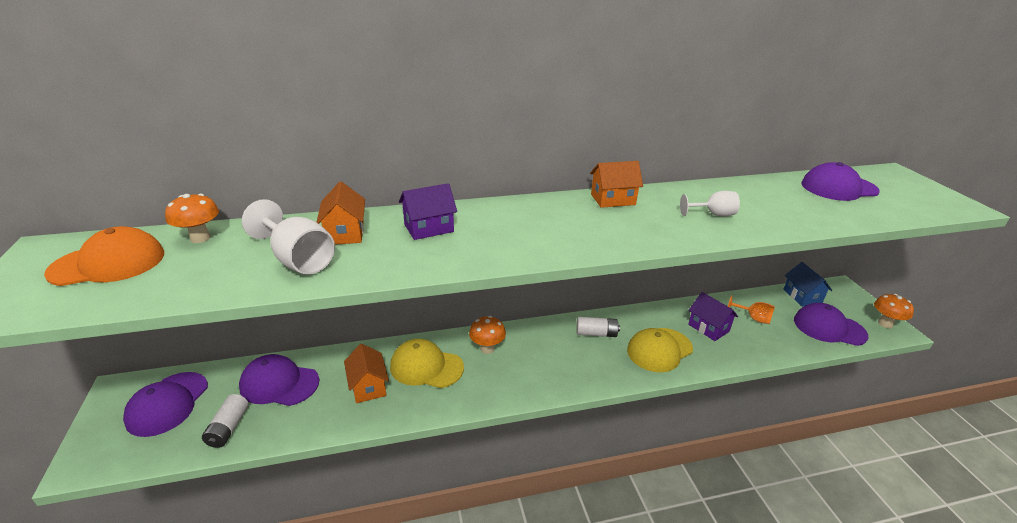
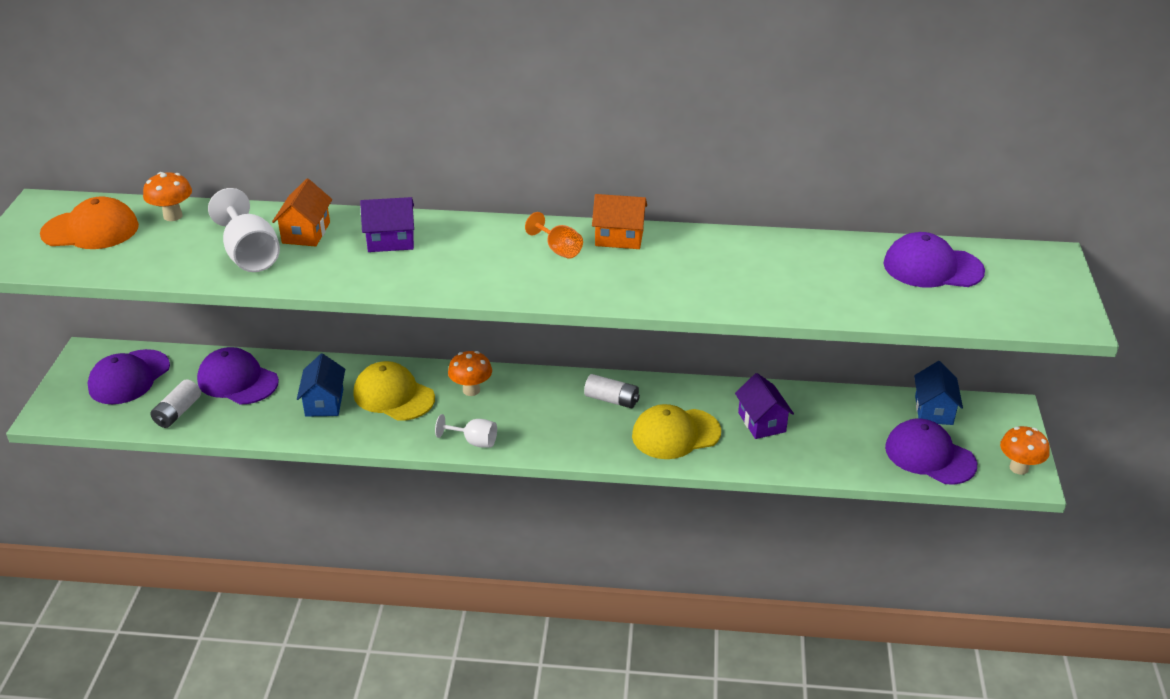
camera: 20 degrees right, 5 degrees up
orange house [344,344,389,403] -> blue house [297,353,345,417]
white goblet [680,191,740,216] -> white goblet moved to [435,414,497,448]
orange goblet [728,295,775,324] -> orange goblet moved to [525,212,583,259]

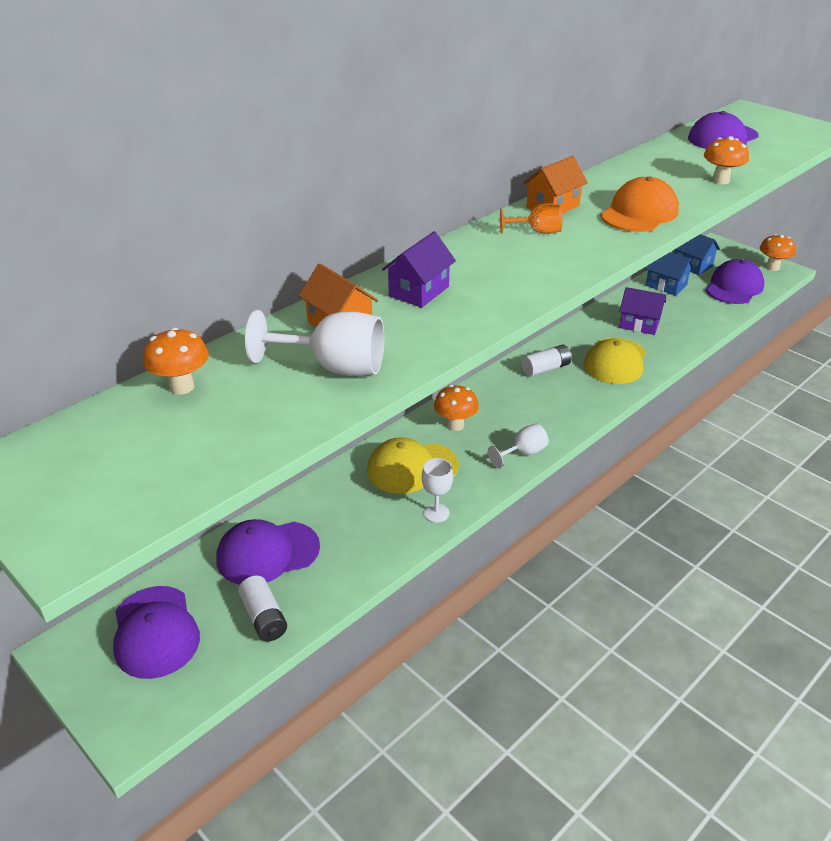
camera: 50 degrees left, 0 degrees up
orange cap [40,196,139,249] -> orange cap moved to [600,176,679,232]
blue house [297,353,345,417] -> blue house moved to [645,252,694,296]
purple cap [885,419,977,485] -> purple cap turned 135 degrees clockwise [706,259,765,304]
none -> white goblet [422,458,453,523]
none -> orange mushroom [704,136,749,184]

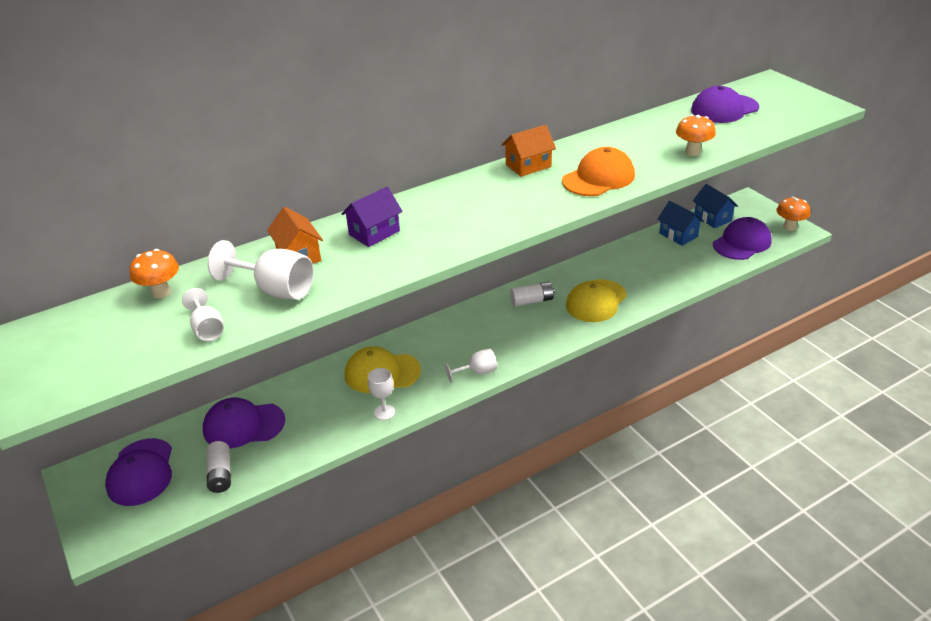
camera: 15 degrees right, 0 degrees up
orange mushroom [434,385,479,431] -> none
orange goblet [500,203,562,234] -> none
purple house [619,287,666,335] -> none
none -> white goblet [182,288,224,341]

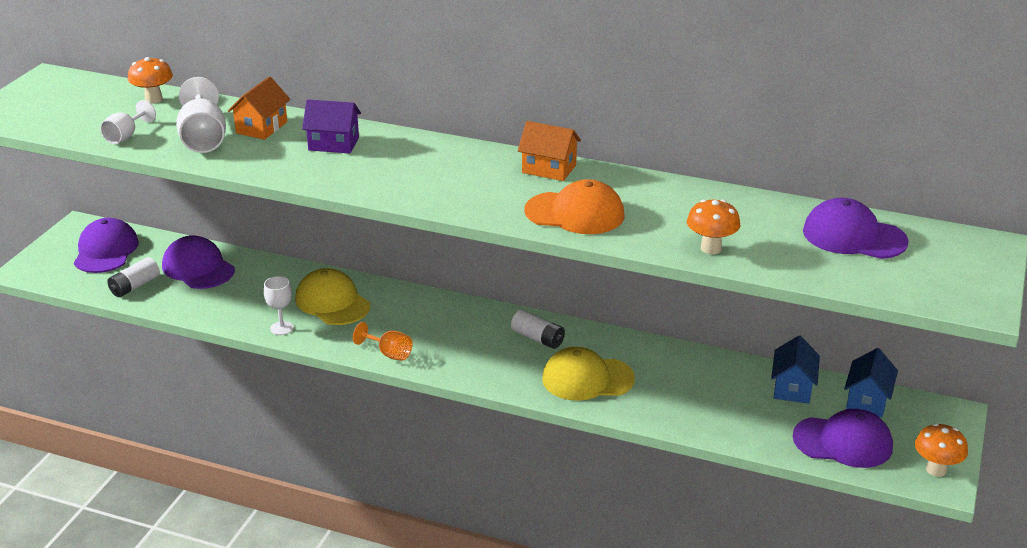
camera: 50 degrees right, 5 degrees down
purple cap [105,438,172,506] -> purple cap turned 135 degrees clockwise [74,218,139,273]
white goblet [445,349,497,383] -> orange goblet [353,322,413,361]

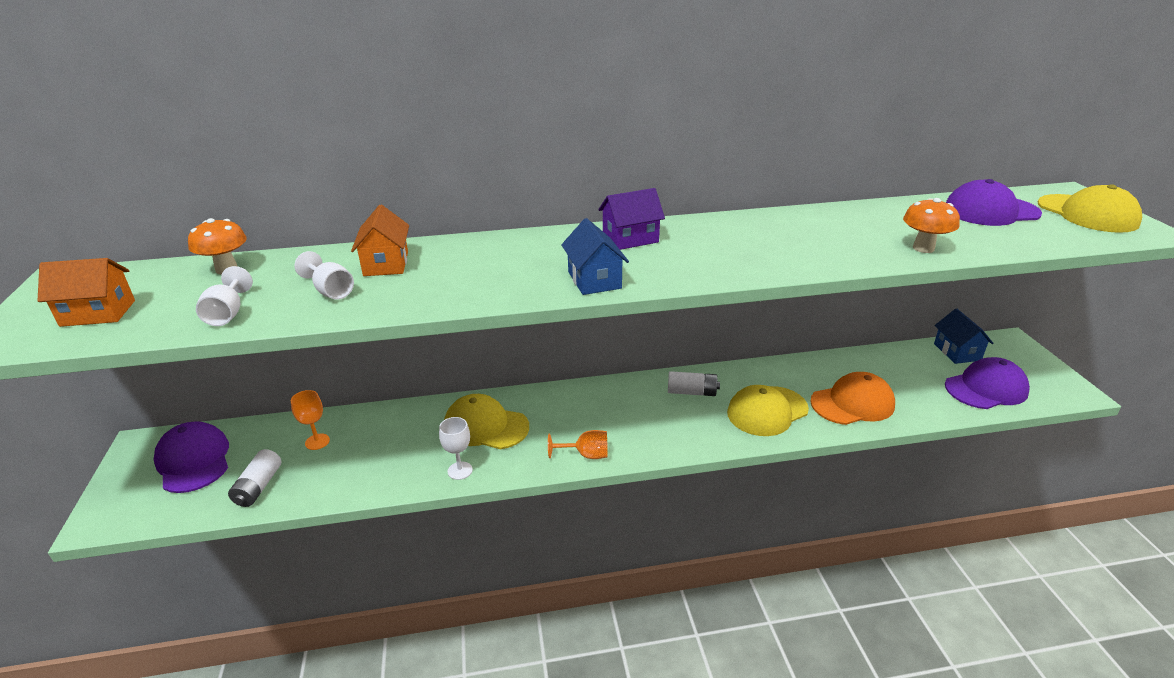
camera: 30 degrees left, 0 degrees up
purple cap [162,235,235,289] -> orange goblet [291,390,330,450]
white goblet [176,77,226,153] -> white goblet [295,251,354,300], size x0.60
purple house [302,99,361,154] -> purple house moved to [598,188,665,250]
orange house [518,121,581,181] -> orange house moved to [37,258,135,327]
orange cap [524,179,624,234] -> orange cap moved to [810,372,895,425]
blue house [771,335,820,404] -> blue house moved to [561,218,629,295]
orange mushroom [915,423,968,477] -> none
none -> yellow cap [1038,184,1142,233]

